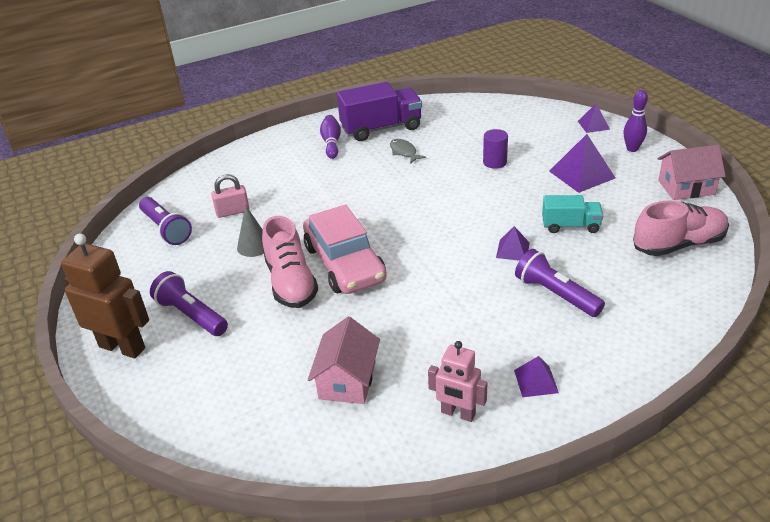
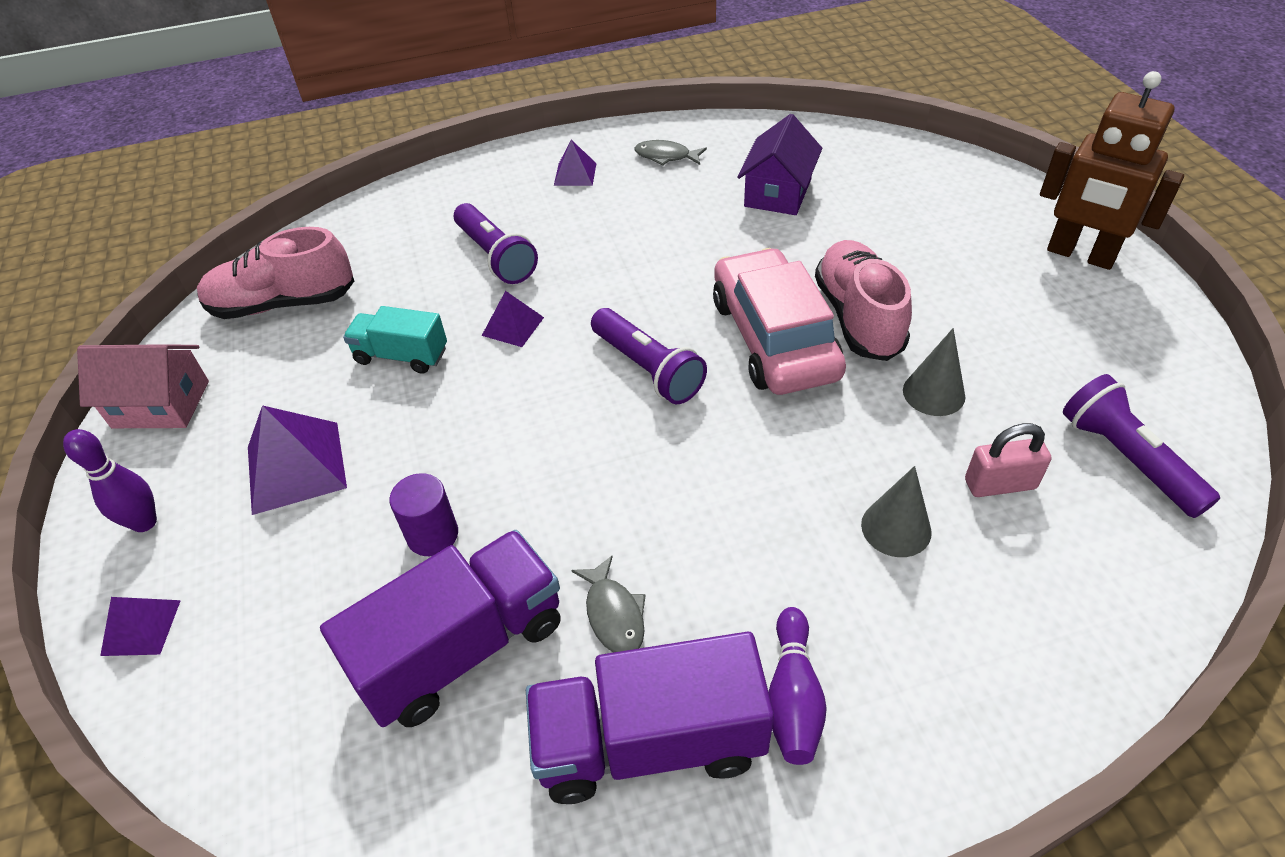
camera: 170 degrees left, 10 degrees up
purple flashlight [150,271,228,336] -> purple flashlight moved to [591,308,707,404]
pink house [308,317,380,404] -> purple house [737,114,822,215]
pink robot [428,341,488,422] -> grey fish [635,140,707,166]
none -> purple truck [320,530,561,727]
none -> grey cone [861,466,932,557]

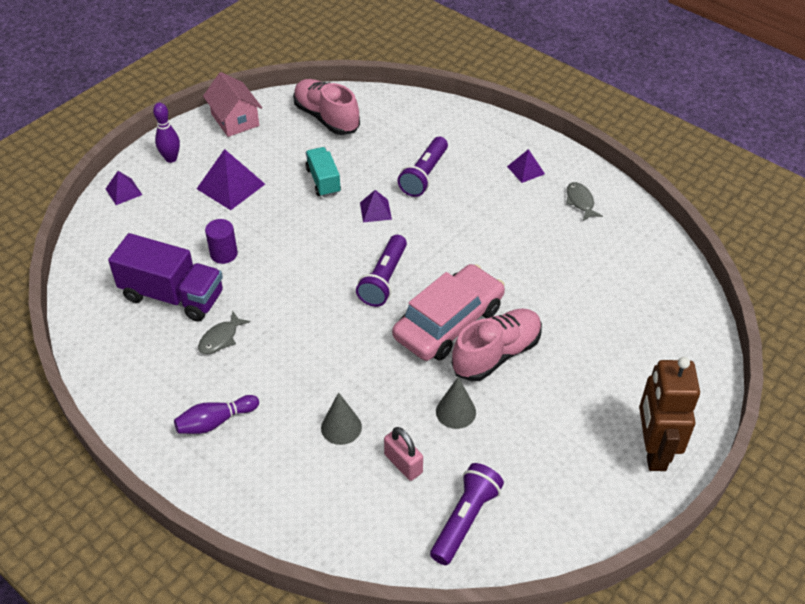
camera: 55 degrees right, 0 degrees up
purple truck [526,632,774,804] -> none
purple house [737,114,822,215] -> none

